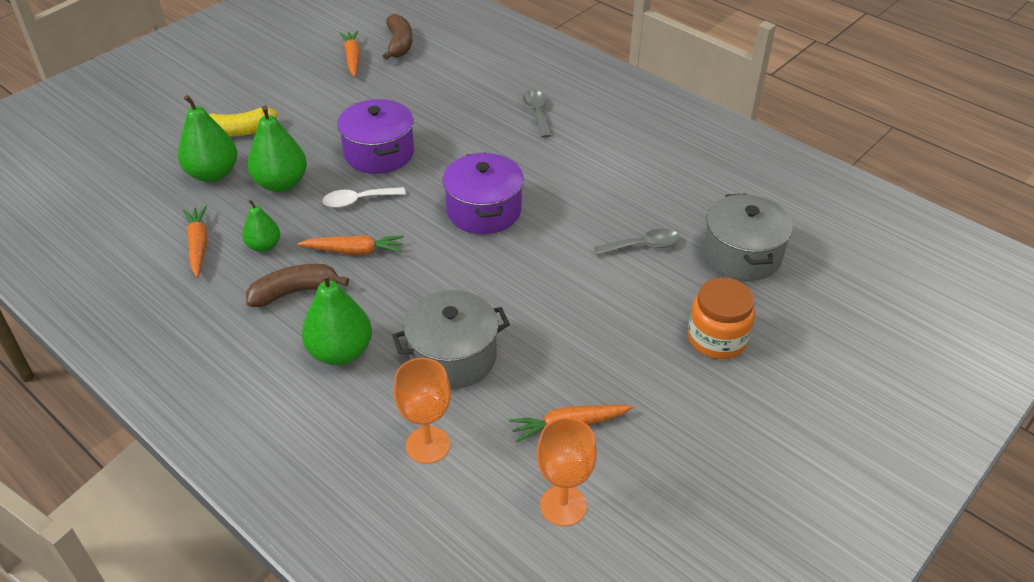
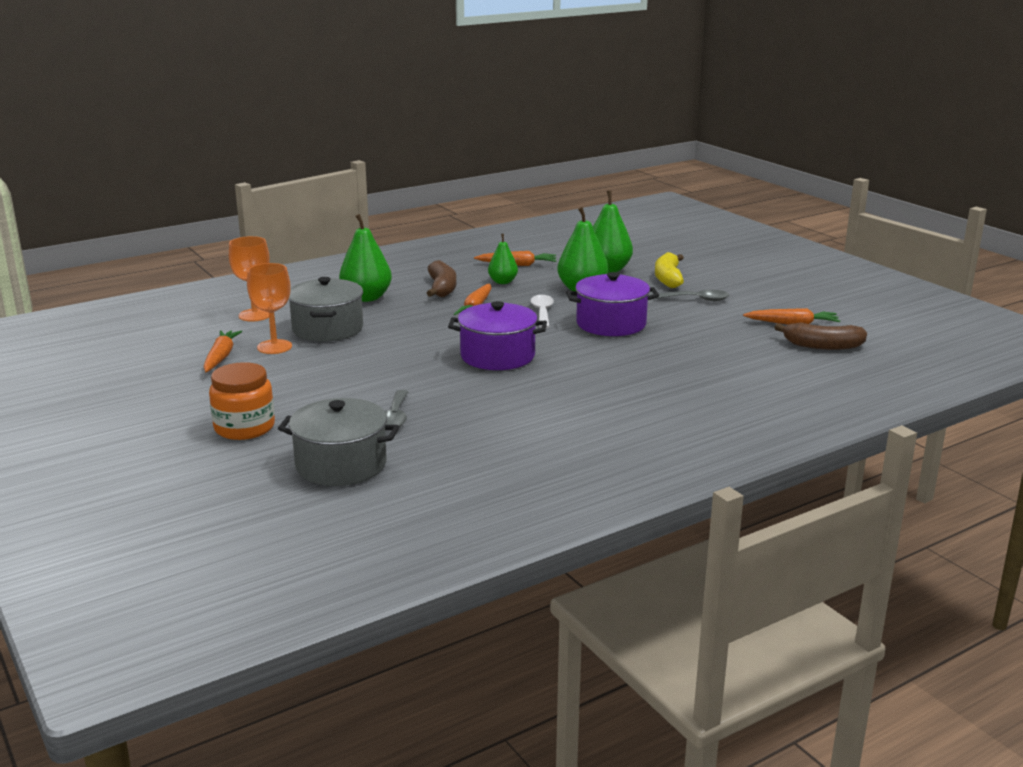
camera: 105 degrees right, 20 degrees down
grey spoon [523,90,551,138] -> grey spoon moved to [655,290,730,301]
orange goblet [536,417,597,526] -> orange goblet moved to [247,263,292,354]

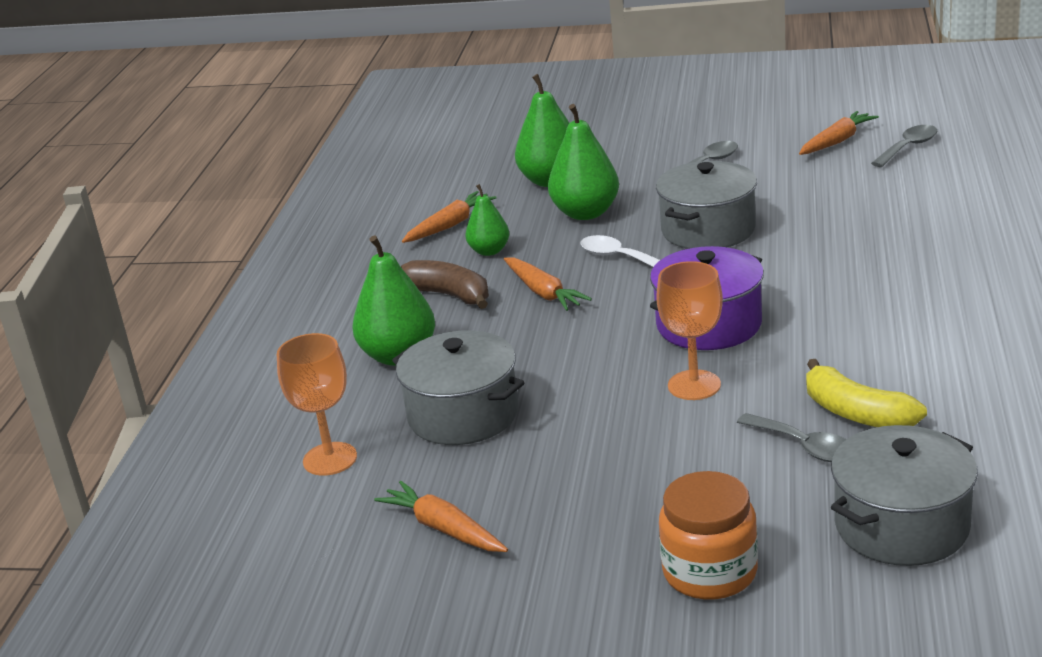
camera: 45 degrees left, 5 degrees up
orange goblet [247,263,292,354] -> orange goblet moved to [656,261,723,400]
purple pot [566,272,659,336] -> grey pot [656,161,757,249]
yellow banana [655,252,684,288] -> yellow banana moved to [806,359,927,427]
brown banana [774,323,867,350] -> grey spoon [871,125,937,167]

